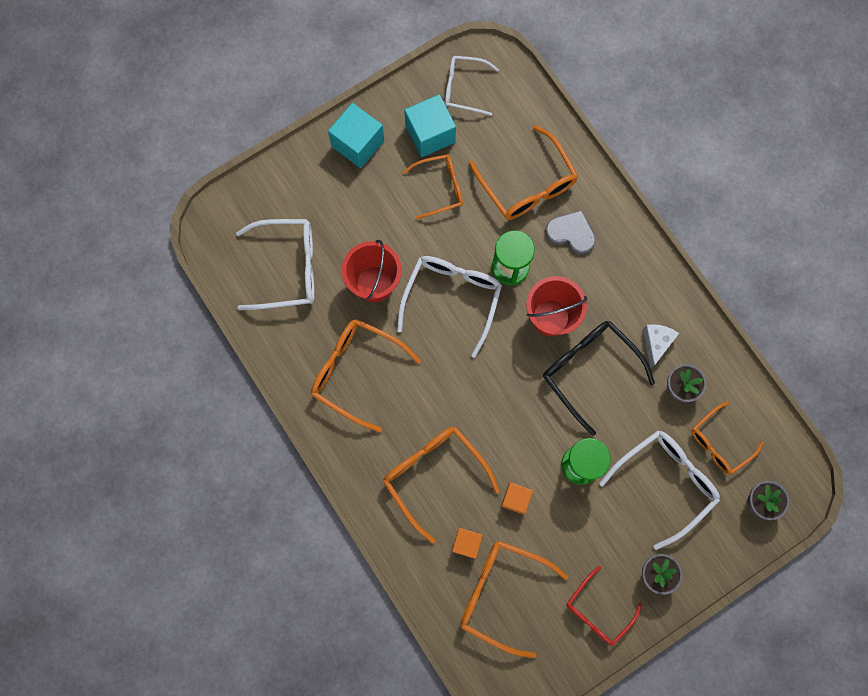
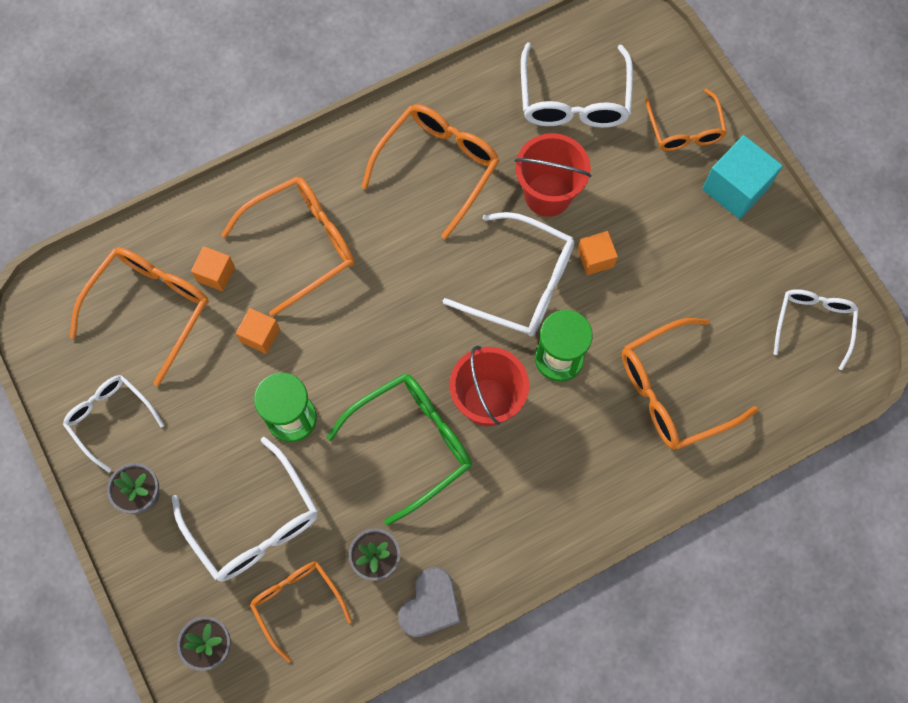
camera: 95 degrees right, 5 degrees down
orange glasses [402,155,463,220] -> orange glasses moved to [645,88,727,151]
turquoise cube [404,94,456,157] -> none
black glasses [543,321,655,436] -> green glasses [327,373,472,526]
grey heart [545,210,596,255] -> grey heart moved to [398,567,461,637]
red glasses [567,566,642,646] -> white glasses [63,375,164,473]
white cheese [643,324,679,368] -> none
none -> orange cube [578,231,618,275]

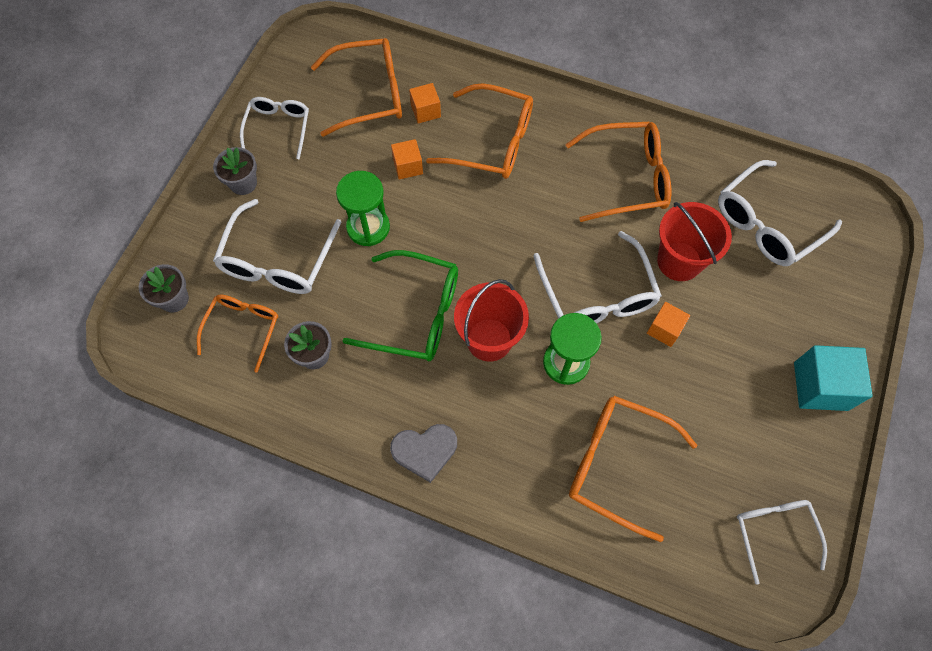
camera: 50 degrees right, 5 degrees down
grey heart [398,567,461,637] -> grey heart moved to [390,424,457,483]
orange glasses [645,88,727,151] -> none
white glasses [774,289,859,370] -> white glasses turned 75 degrees counterclockwise [737,500,827,585]

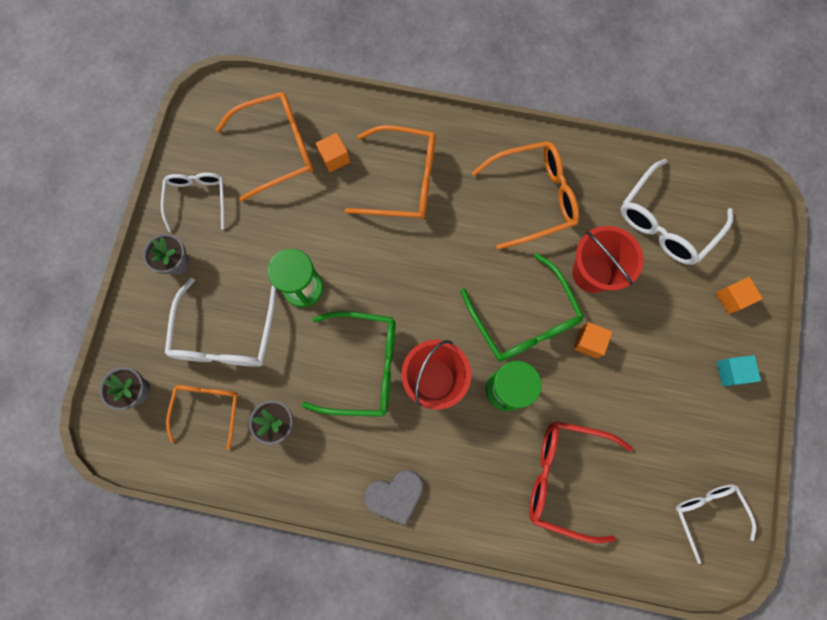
camera: 10 degrees left, 10 degrees up
orange cube [391,139,423,180] -> orange cube moved to [716,277,763,314]
white glasses [533,231,662,324] -> green glasses [460,253,584,362]
orange glasses [569,396,697,542] -> red glasses [529,421,633,544]
turquoise cube [794,345,873,411] -> turquoise cube [717,355,761,386], size x0.58

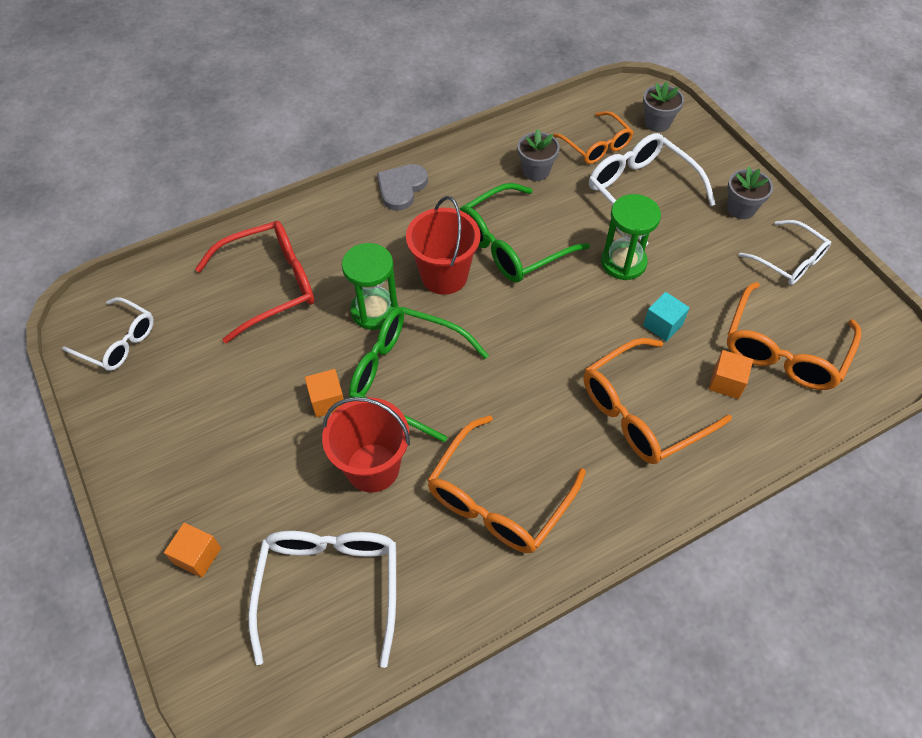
camera: 140 degrees right, 20 degrees down
turquoise cube [717,355,761,386] -> turquoise cube moved to [643,292,690,342]

